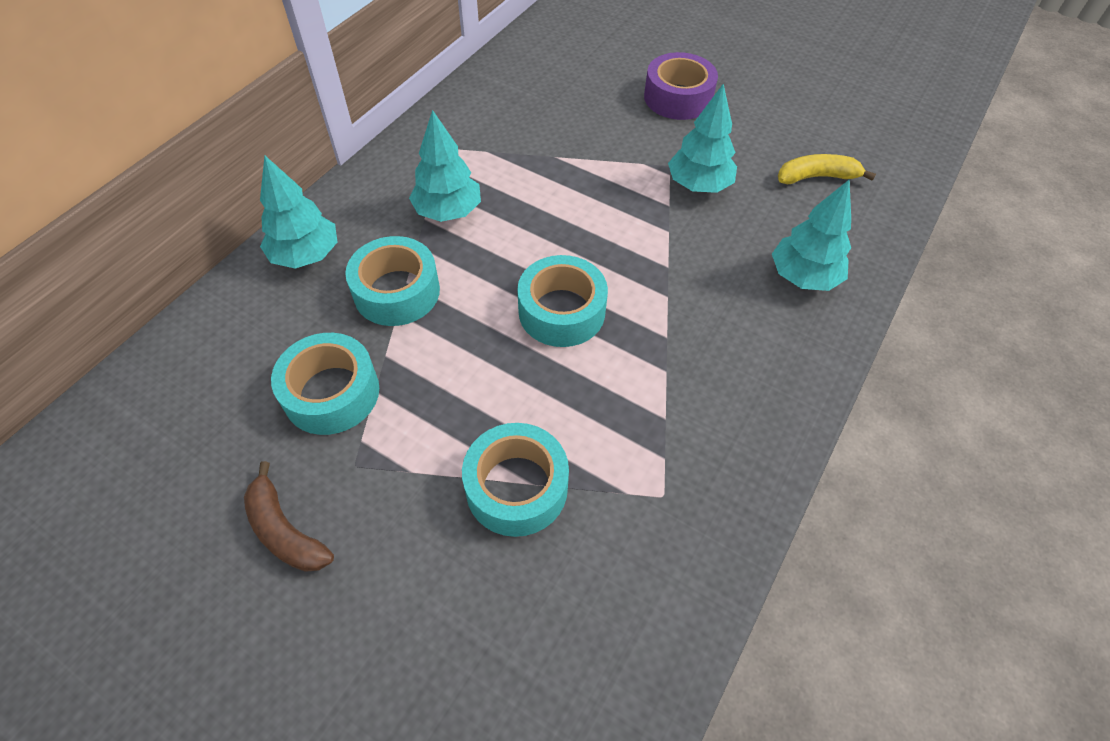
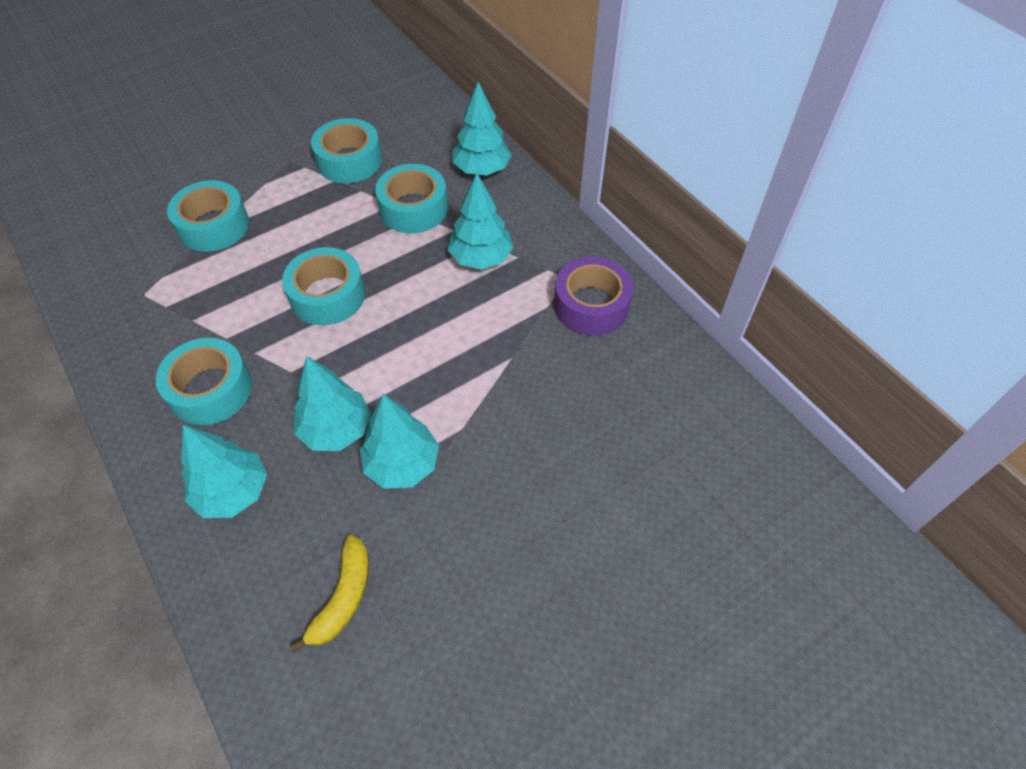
camera: 115 degrees right, 0 degrees up
brown banana [244,461,334,572] -> none
purple tape [644,52,718,120] -> purple tape moved to [554,257,633,336]
none -> turquoise tape [156,338,252,425]
none -> turquoise tree [294,356,371,451]

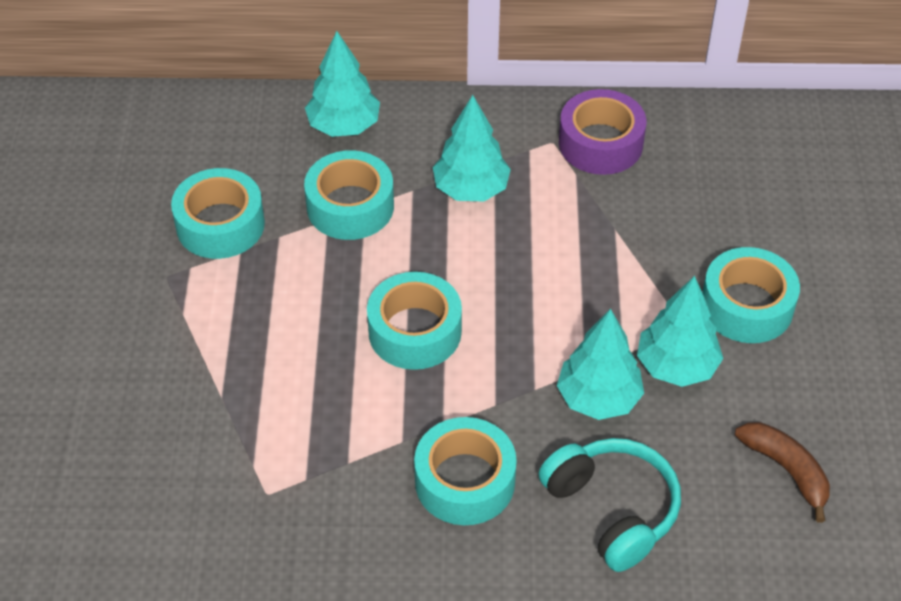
camera: 55 degrees left, 5 degrees down
turquoise tape [167,180,249,252] -> turquoise tape moved to [702,247,800,343]
turquoise tree [181,425,267,518] -> turquoise headphones [539,438,681,572]
yellow banana [289,535,369,653] -> brown banana [735,422,830,523]

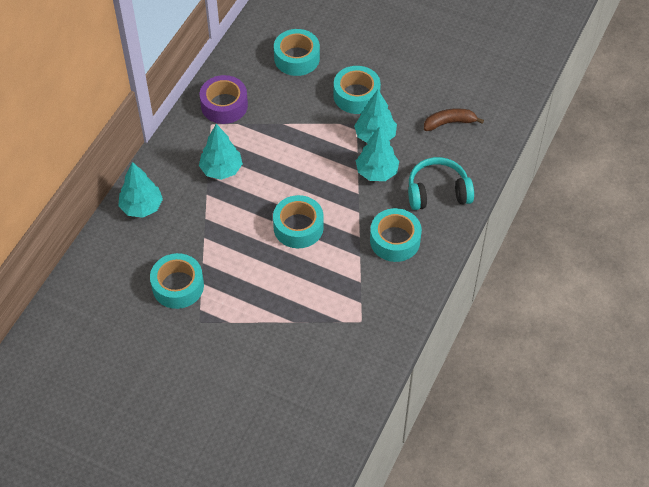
camera: 65 degrees left, 5 degrees up
turquoise tape [304,150,394,240] -> turquoise tape moved to [274,29,320,76]

